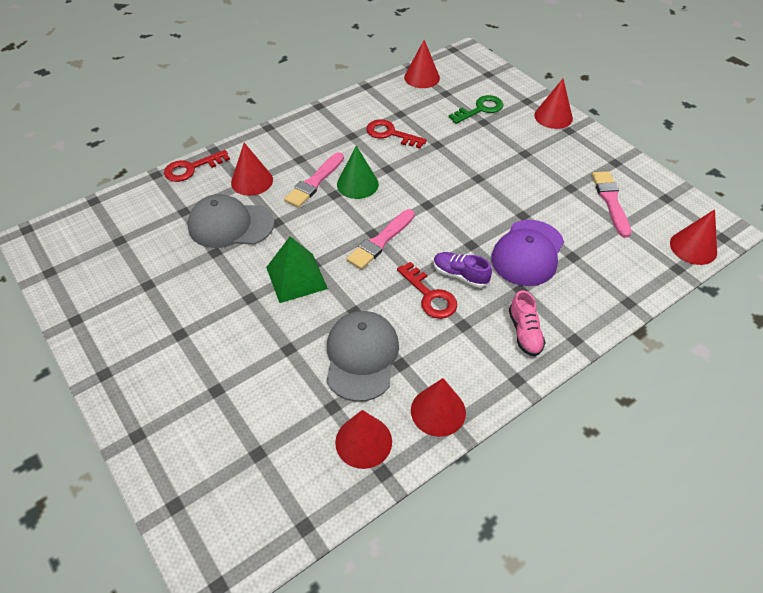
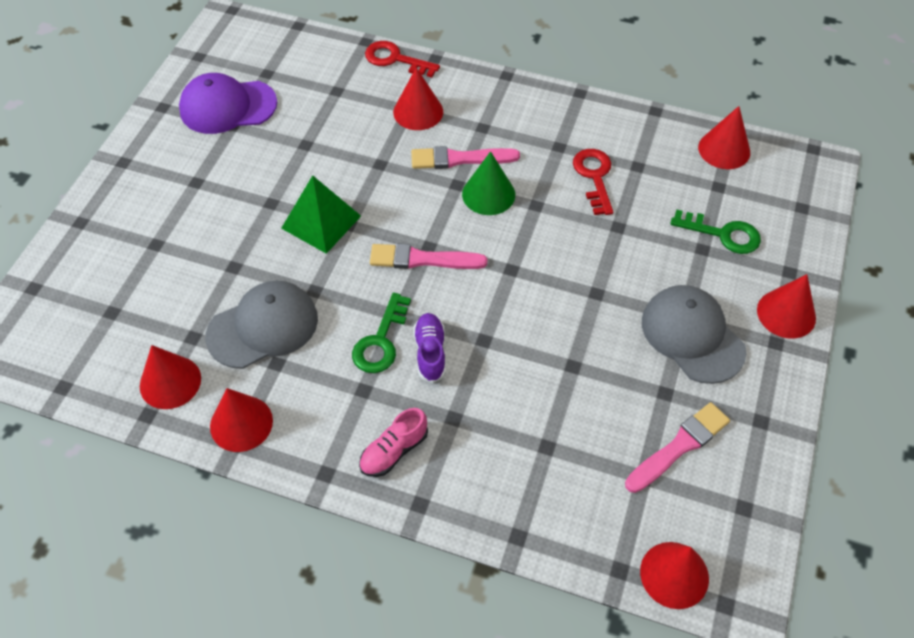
camera: 55 degrees right, 5 degrees up
grey cap [188,194,274,248] -> grey cap moved to [642,285,746,384]
red key [397,262,457,319] -> green key [352,293,411,373]
purple cap [491,220,564,286] -> purple cap moved to [179,73,277,134]

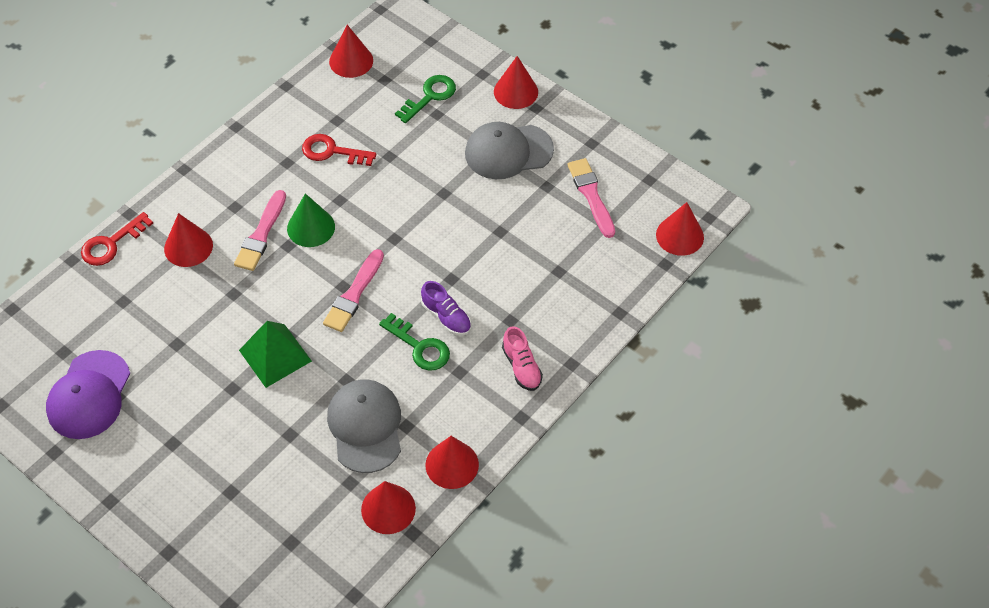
camera: 70 degrees left, 0 degrees up
purple shoe [413,313,446,383] -> purple shoe turned 150 degrees counterclockwise [421,281,471,336]

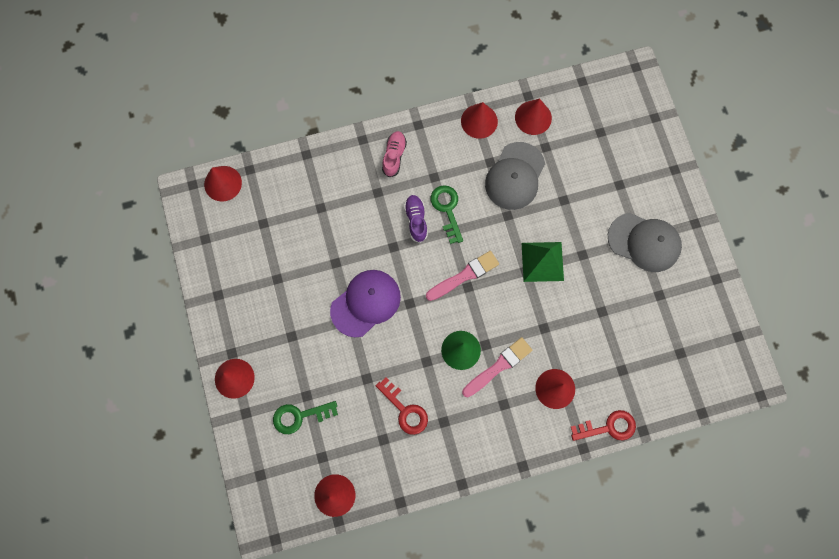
camera: 145 degrees left, 20 degrees up
purple cap [46,350,130,439] -> purple cap moved to [330,270,401,338]
grey cap [465,122,554,179] -> grey cap moved to [608,213,682,272]
pink brush [567,158,615,238] -> none

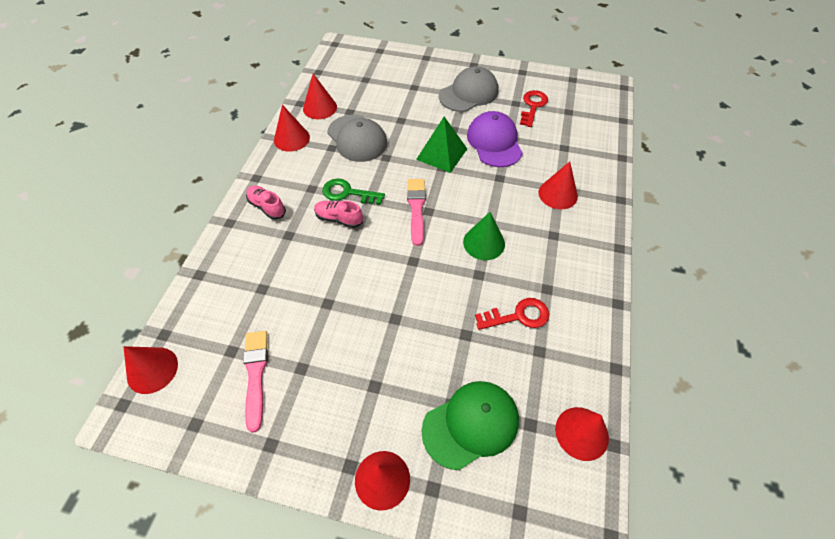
camera: 60 degrees left, 20 degrees down
green key [273,401,338,434] -> green cap [422,381,519,470]
purple cap [330,270,401,338] -> purple cap moved to [467,111,523,167]
purple shoe [404,195,428,243] -> pink shoe [314,201,363,228]
pink brush [462,337,532,397] -> pink brush moved to [243,331,268,433]
red key [571,410,636,441] -> red key moved to [520,90,548,127]

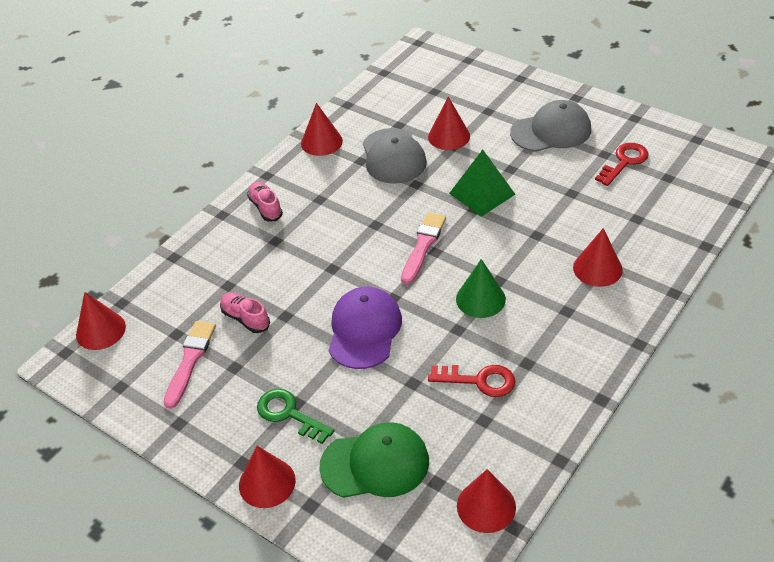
camera: 25 degrees right, 10 degrees down
red cone [303,74,337,119] -> red cone moved to [428,97,470,150]
pink shoe [314,201,363,228] -> pink shoe moved to [220,293,270,333]
green key [322,179,385,205] -> green key moved to [257,389,334,444]
purple cap [467,111,523,167] -> purple cap moved to [329,287,402,369]

